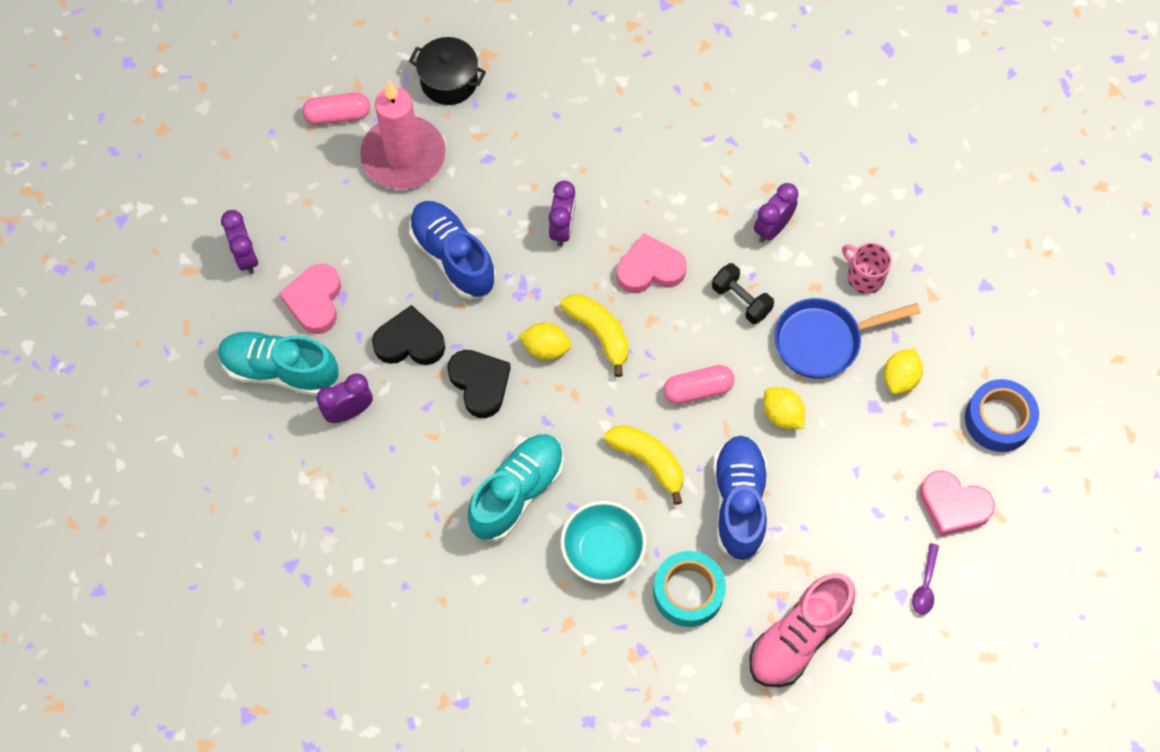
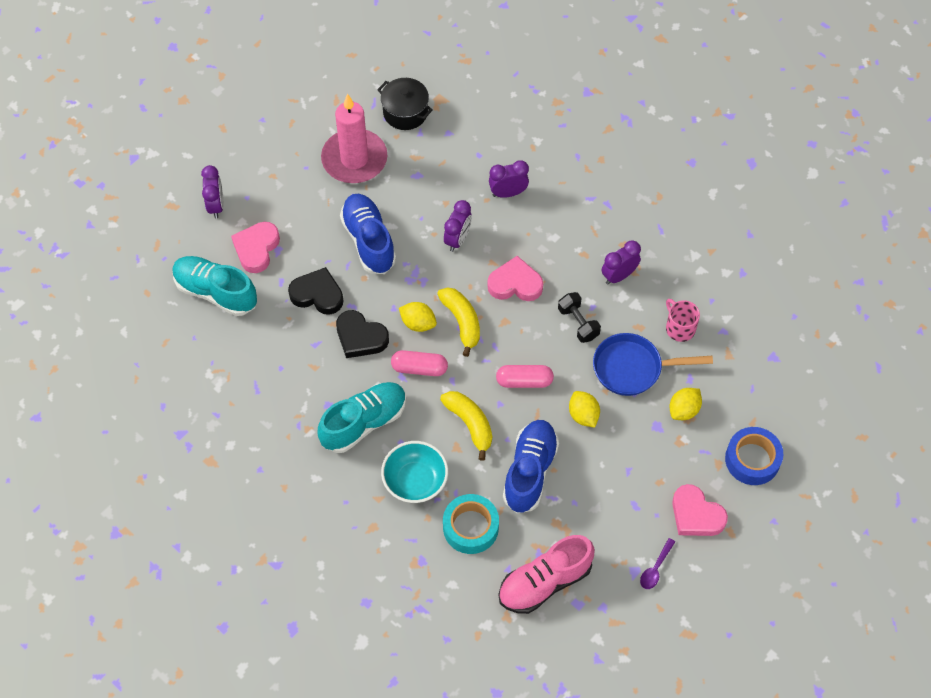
camera: 15 degrees right, 5 degrees down
pink capsule [302,93,370,125] -> pink capsule moved to [391,350,448,376]
purple clock [316,374,373,423] -> purple clock moved to [489,160,529,198]
black heart [447,350,511,418] -> black heart turned 135 degrees clockwise [336,310,389,358]

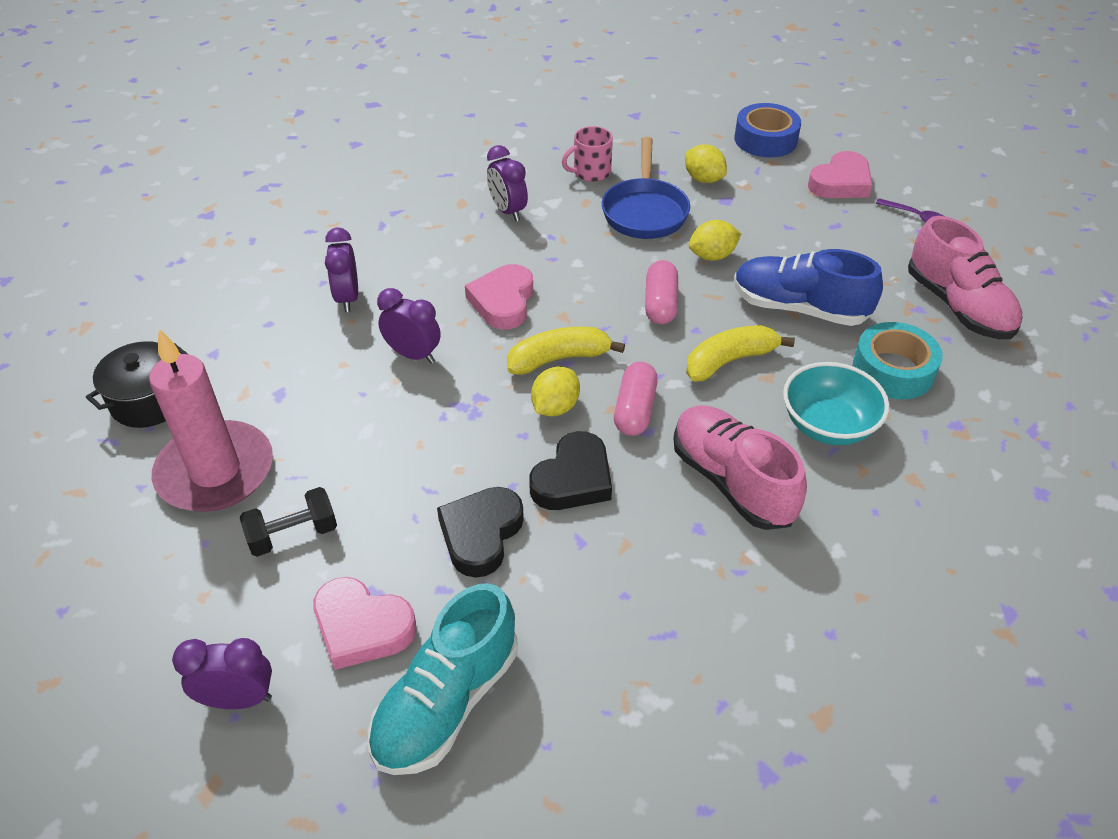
camera: 85 degrees left, 15 degrees down
turquoise shoe [318,382,406,453] -> pink shoe [673,405,807,530]
blue shoe [340,194,396,274] -> none
black dumbbell [558,292,601,343] -> black dumbbell moved to [240,487,337,557]

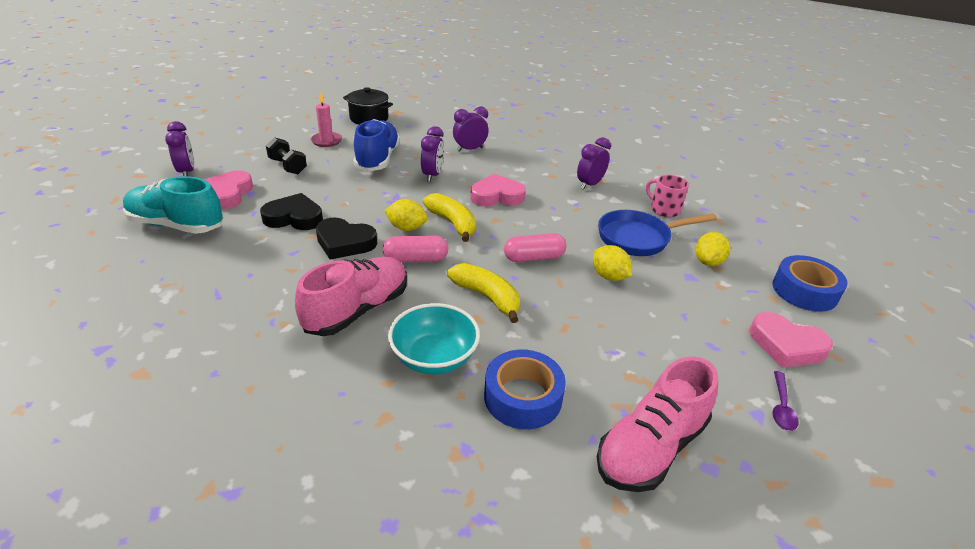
camera: 70 degrees right, 10 degrees down
pink candle [149,329,273,512] -> pink candle [311,93,342,147], size x0.51
blue shoe [734,249,883,326] -> blue shoe moved to [354,119,400,171]
turquoise tape [852,322,943,400] -> blue tape [484,350,566,429]

